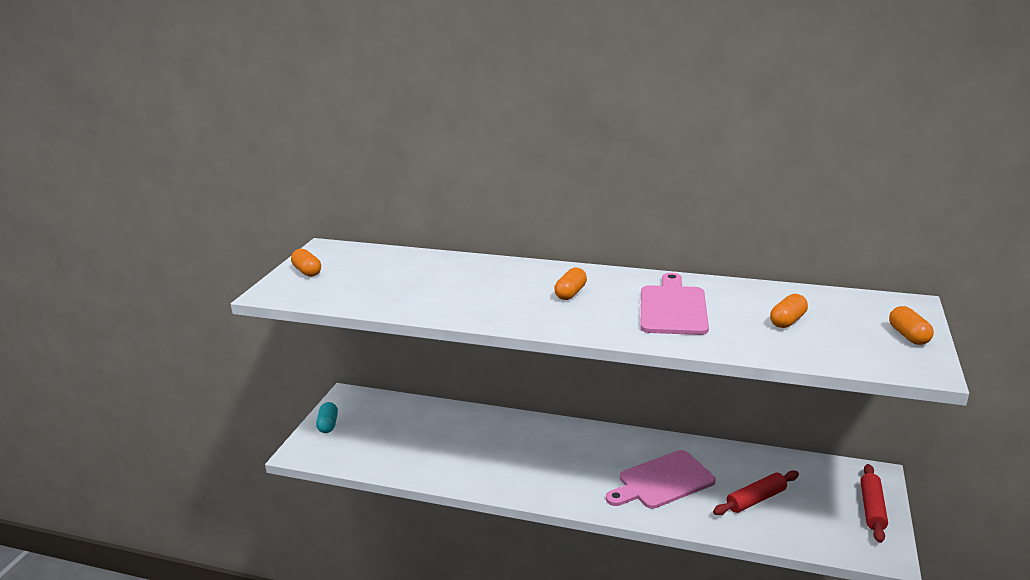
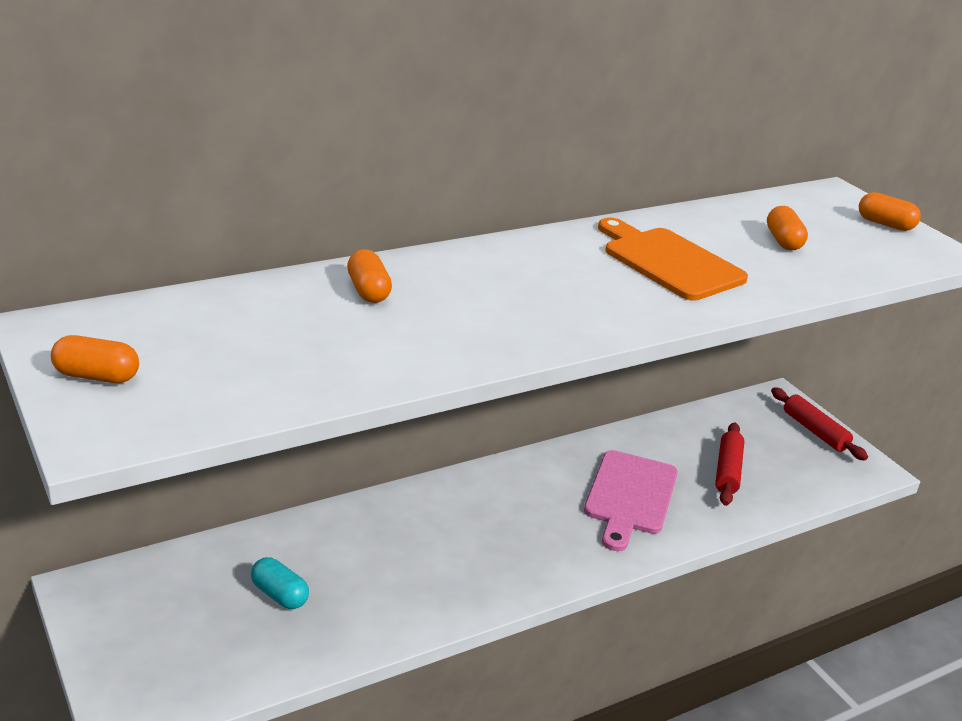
camera: 50 degrees left, 5 degrees up
turquoise capsule [316,402,338,433] -> turquoise capsule moved to [251,557,309,609]
orange capsule [554,268,587,300] -> orange capsule moved to [347,249,392,303]
pink cutting board [640,273,709,335] -> orange cutting board [598,217,748,301]

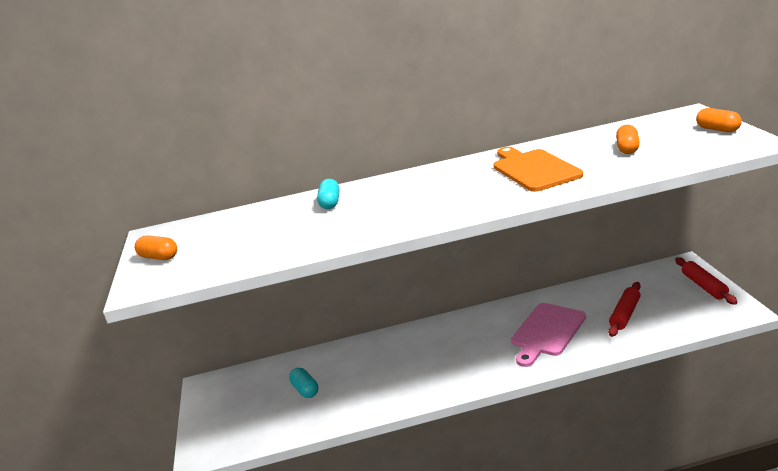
camera: 25 degrees right, 5 degrees down
orange capsule [347,249,392,303] -> turquoise capsule [317,179,340,209]

